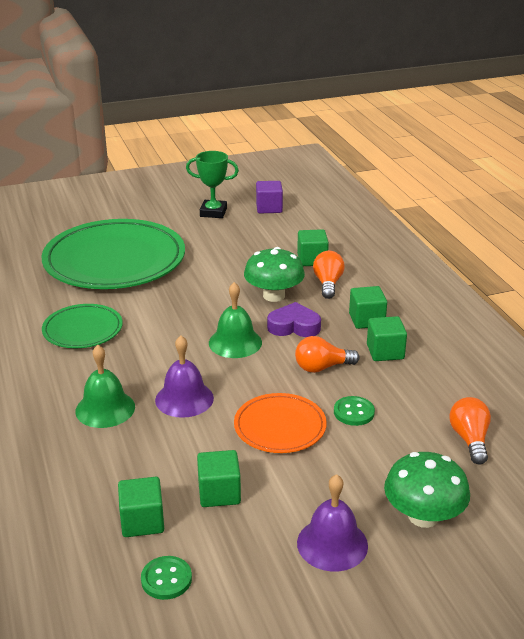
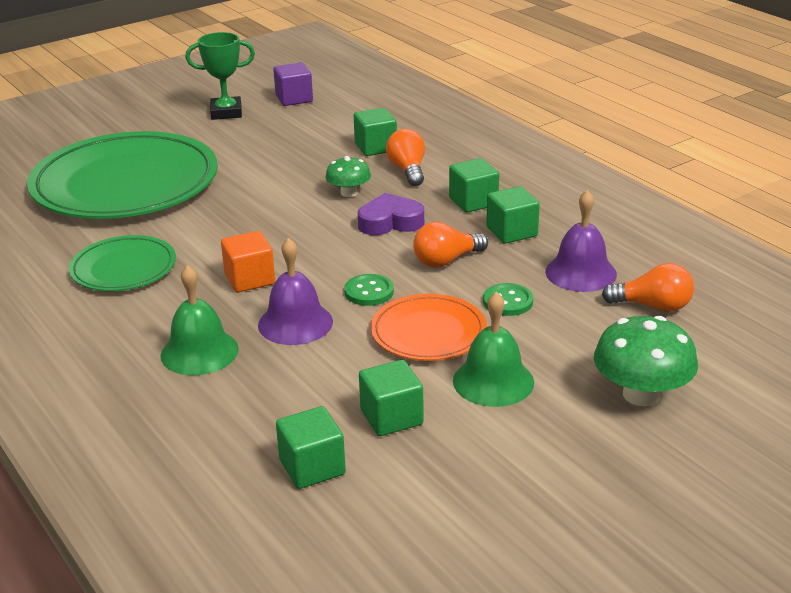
camera: 15 degrees left, 0 degrees up
green button [141,556,192,600] -> green button moved to [344,274,394,306]
green bell [209,282,262,358] -> green bell moved to [453,292,534,407]
green mushroom [244,247,305,302] -> green mushroom [325,156,371,197], size x0.60
purple bell [297,474,368,572] -> purple bell moved to [545,190,617,292]
orange light bulb [449,397,491,465] -> orange light bulb turned 120 degrees clockwise [602,263,694,312]
none -> orange cube [221,231,275,292]

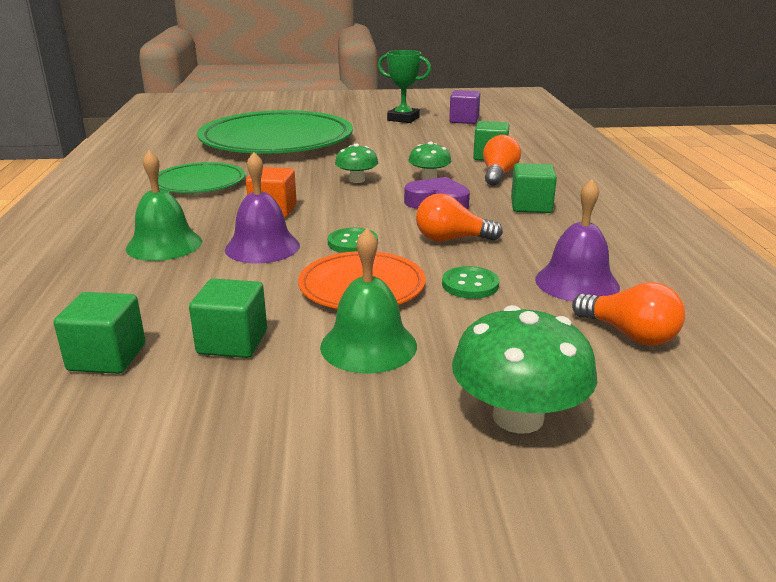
camera: 30 degrees right, 5 degrees down
green cube [486,186,540,244] -> none
none -> green mushroom [335,143,378,183]

